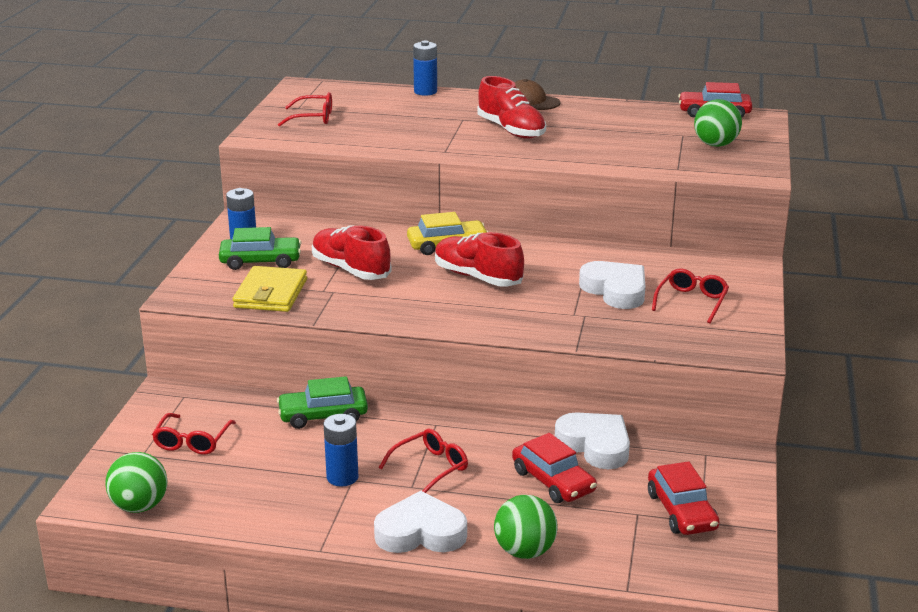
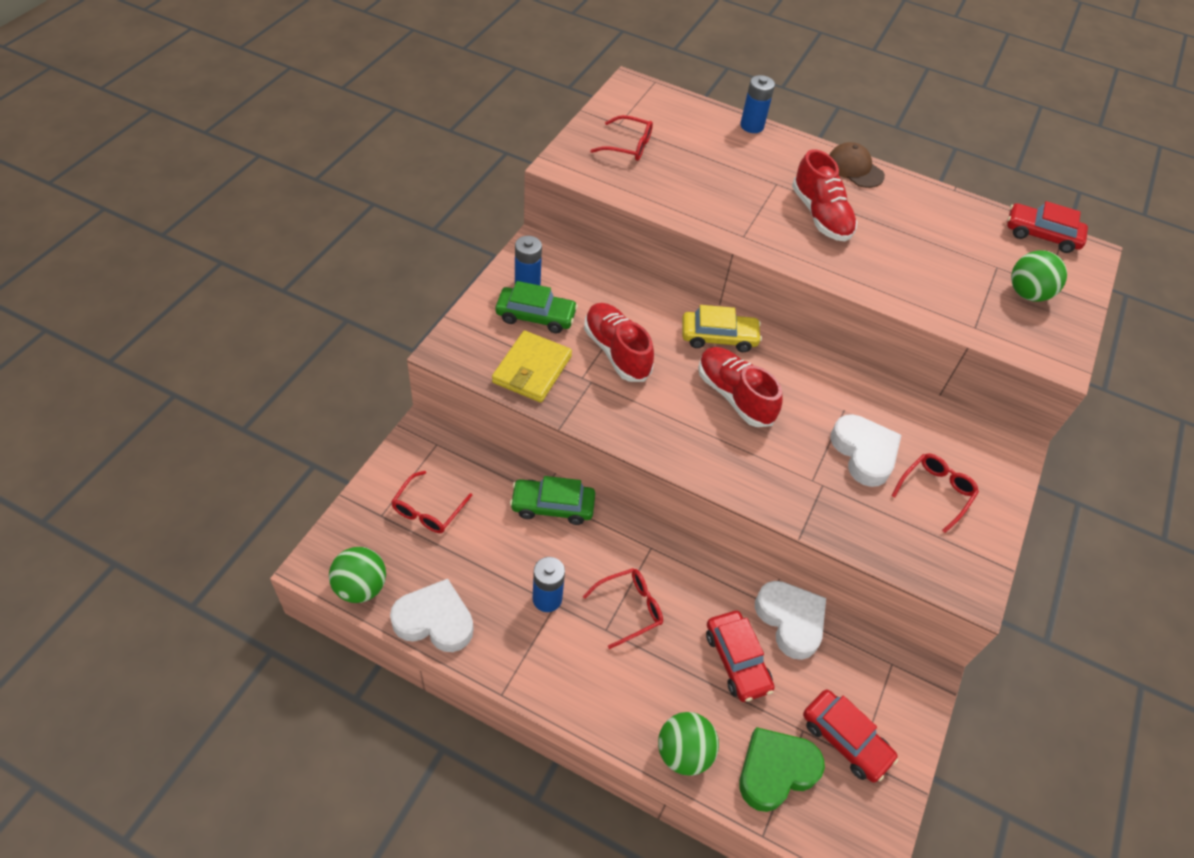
camera: 10 degrees right, 25 degrees up
white heart [374,491,467,553] -> white heart moved to [390,579,474,652]
red car [648,461,720,535] -> red car turned 45 degrees counterclockwise [803,690,898,783]
none -> green heart [739,727,825,812]

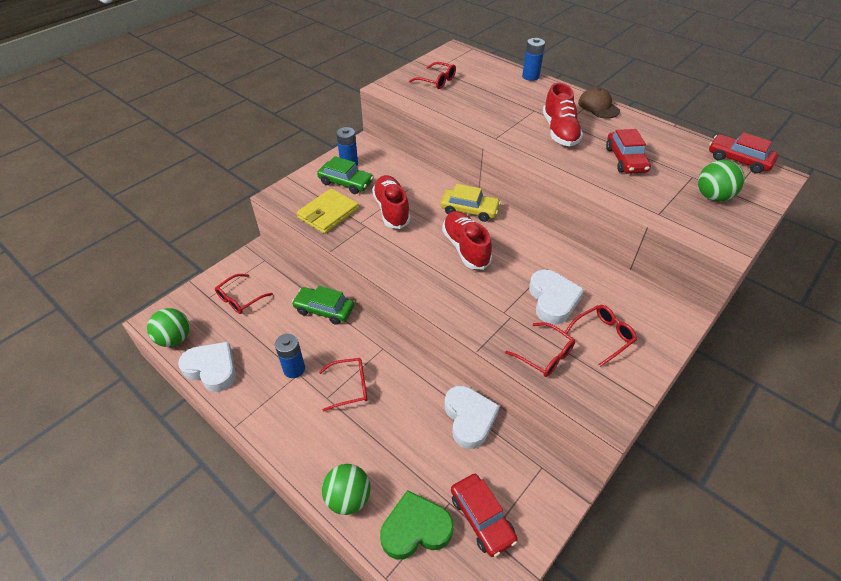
camera: 20 degrees right, 5 degrees down
red car [706,611,775,702] -> red car moved to [606,129,651,174]
none -> red glasses [505,322,575,377]

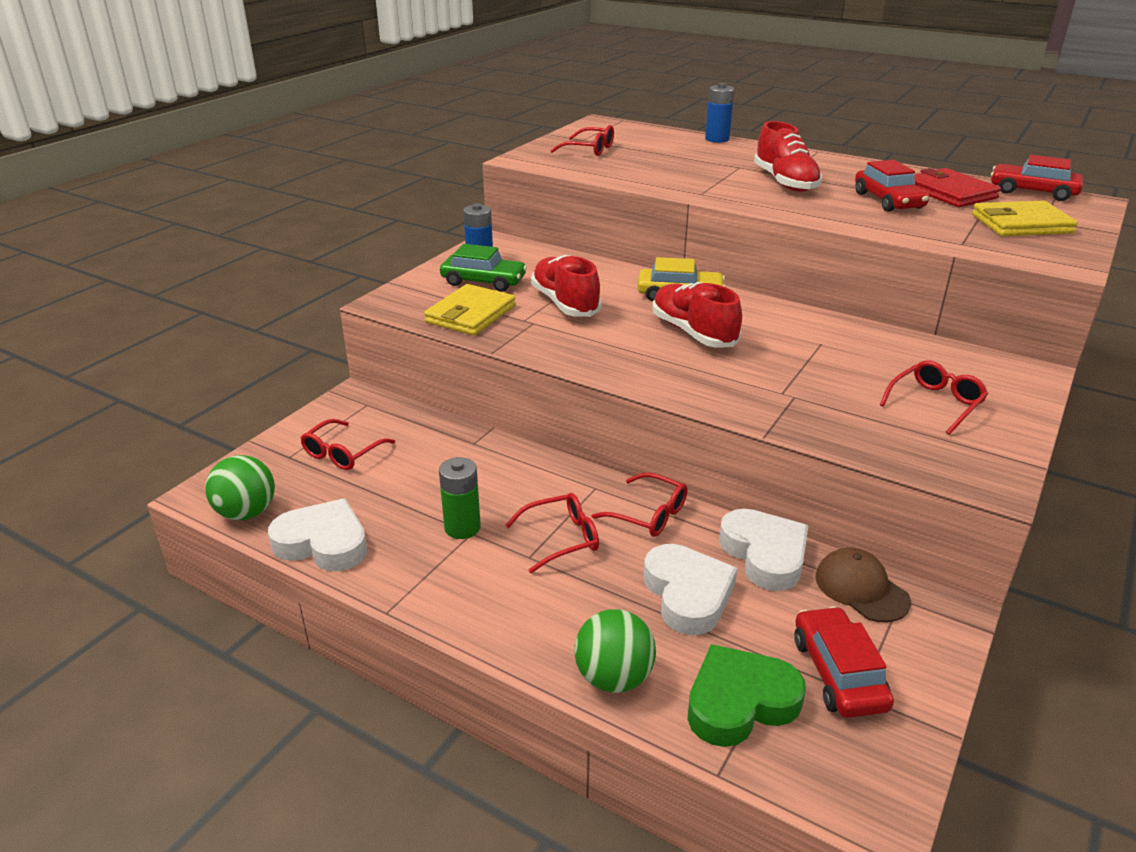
camera: 10 degrees left, 15 degrees down
blue battery [275,334,305,378] -> green battery [439,457,481,539]
green car [292,286,354,325] -> none
red car [451,474,518,557] -> red car turned 150 degrees counterclockwise [794,606,894,718]
red glasses [505,322,575,377] -> red glasses moved to [591,473,688,537]
white heart [529,269,584,325] -> white heart moved to [643,544,737,635]
brown cap [578,87,620,119] -> brown cap moved to [815,547,911,623]
green ball [698,160,745,202] -> yellow wallet [972,201,1078,236]
none -> red wallet [914,168,1001,208]

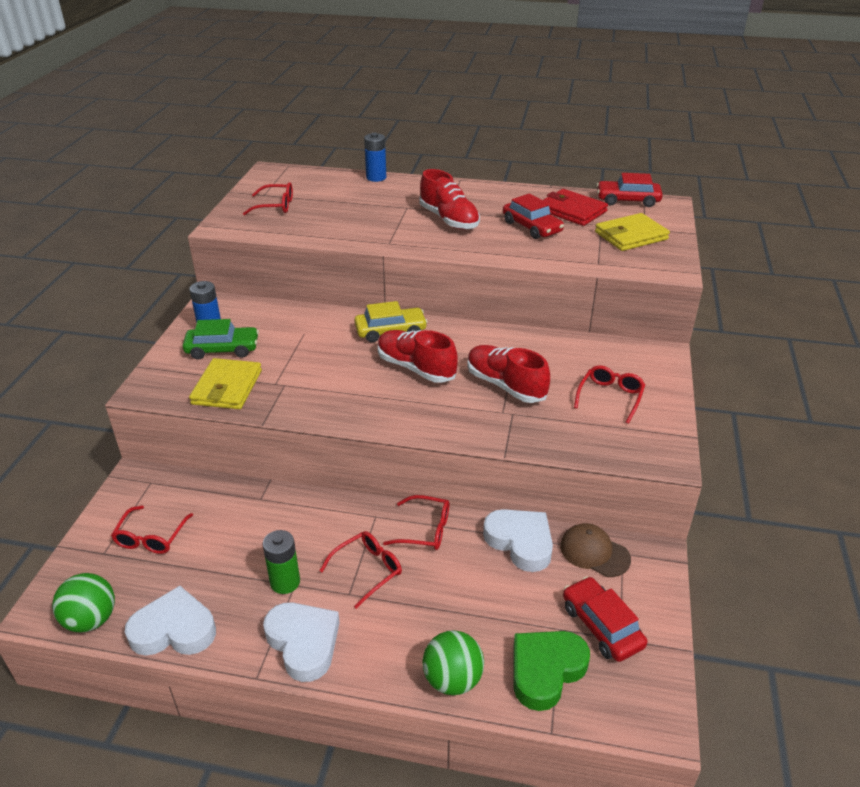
camera: 20 degrees left, 5 degrees up
red shoe [531,255,602,317] -> red shoe moved to [467,345,550,403]
white heart [643,544,737,635] -> white heart moved to [263,603,340,682]

